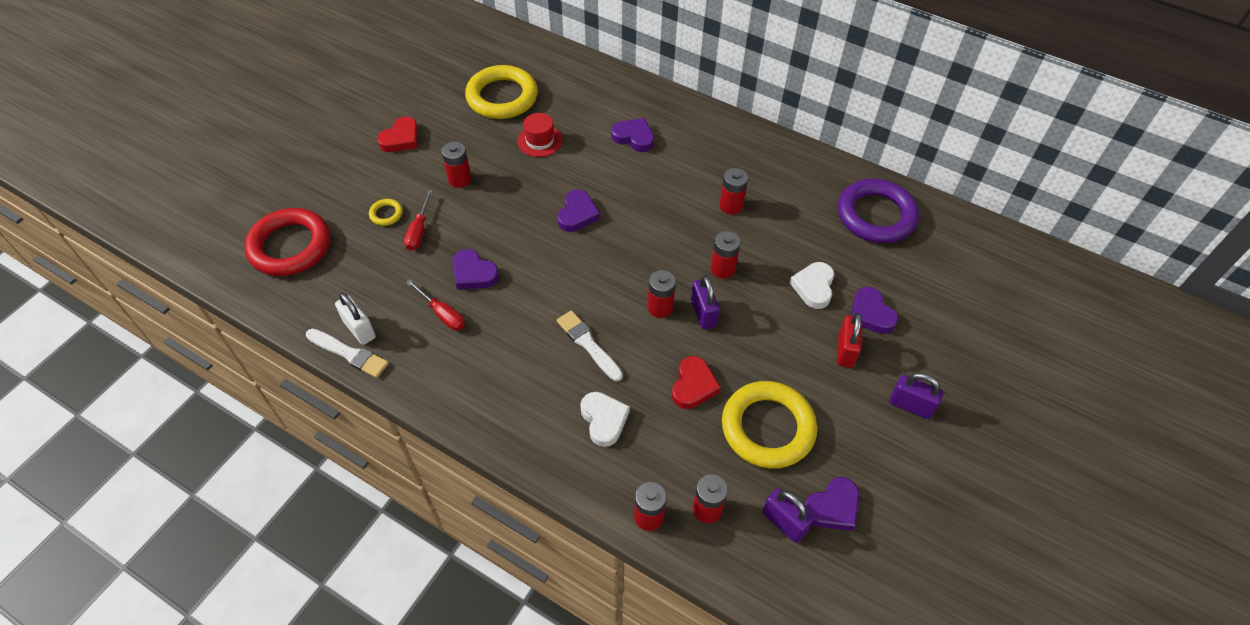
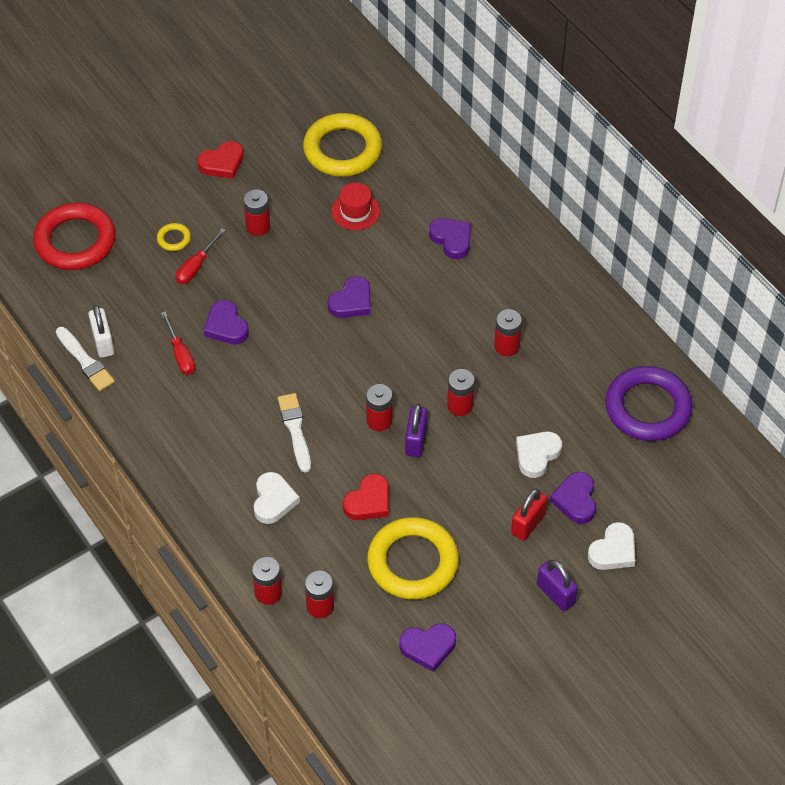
camera: 25 degrees right, 0 degrees up
purple padlock [762,488,813,543] -> none
none -> white heart [588,522,636,570]

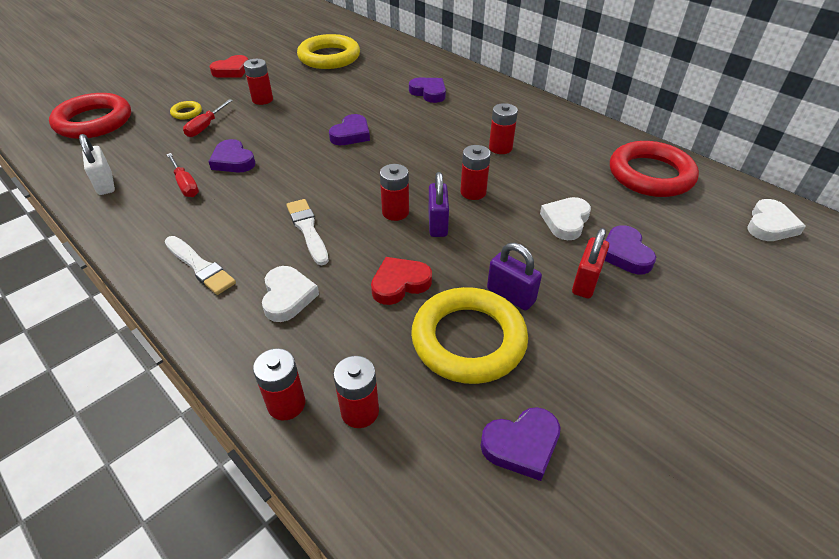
camera: 10 degrees left, 10 degrees down
white brush [56,327,115,391] -> white brush moved to [165,236,236,295]
red hat [331,183,380,230] -> none
red heart [343,474,389,520] -> red heart turned 150 degrees counterclockwise [371,257,432,305]
purple padlock [537,560,578,611] -> purple padlock moved to [487,243,542,310]
white heart [588,522,636,570] -> white heart moved to [747,199,806,241]
purple ring [605,366,693,441] -> red ring [610,141,699,197]

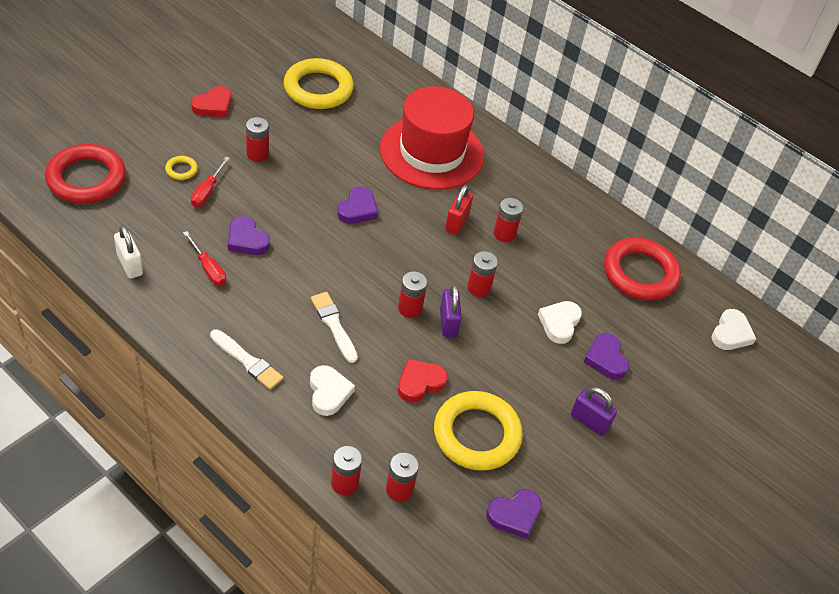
camera: 10 degrees left, 5 degrees up
purple heart [409,78,446,103] -> red hat [380,86,484,190]
purple padlock [487,243,542,310] -> purple padlock moved to [571,387,617,436]
red padlock [572,228,609,299] -> red padlock moved to [445,185,473,234]

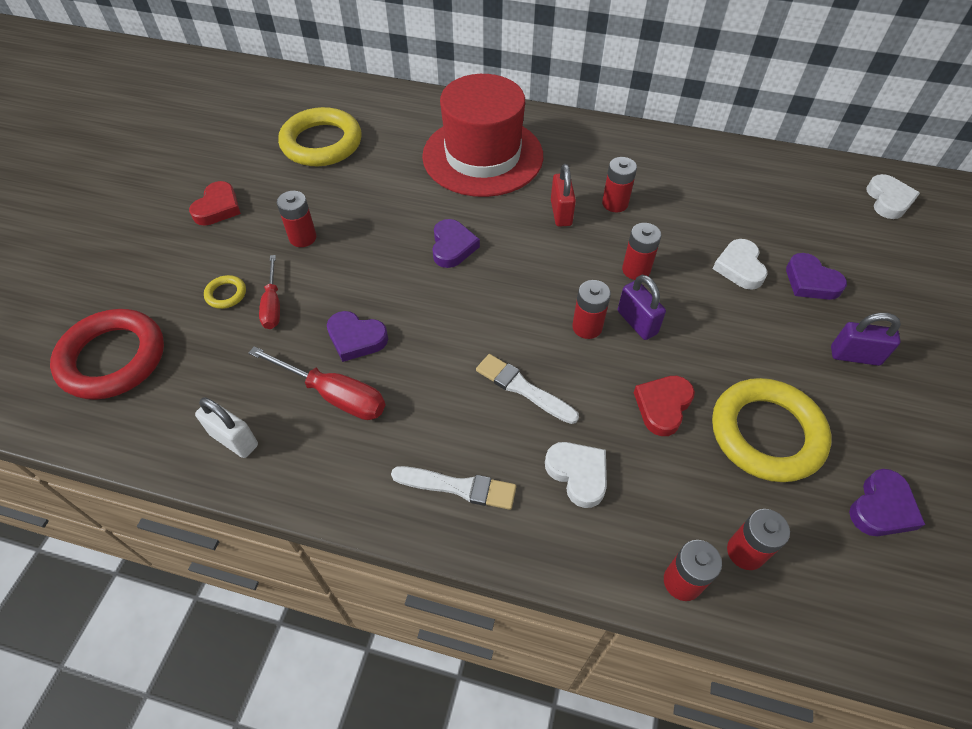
camera: 20 degrees left, 5 degrees up
red screwdriver [183,231,226,285] -> red screwdriver [248,346,385,420], size x1.51
red ring [604,238,681,301] -> none

